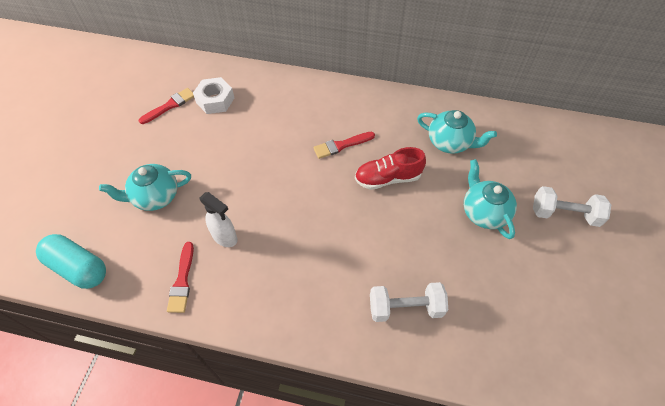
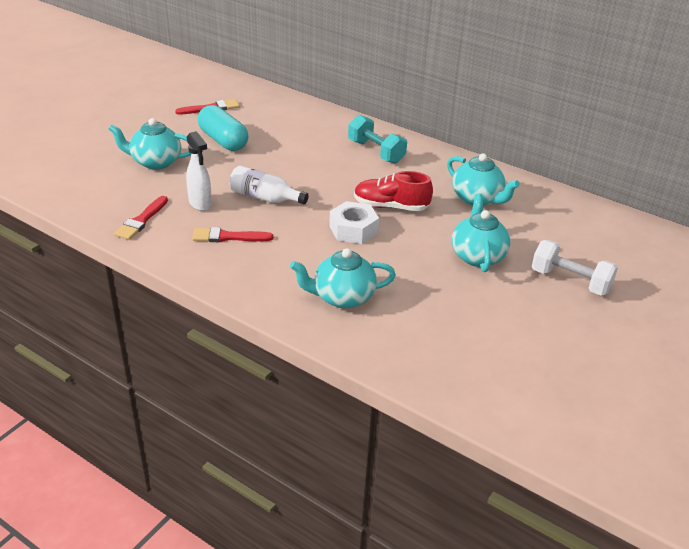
camera: 20 degrees right, 20 degrees down
turquoise capsule [36,234,106,289] -> turquoise capsule moved to [198,105,248,151]
white nut [193,77,234,114] -> white nut moved to [329,201,379,244]
red brush [313,132,375,159] -> red brush moved to [192,227,273,242]
white dumbbell [370,282,448,322] -> turquoise teapot [290,248,396,309]
none -> white bottle [229,166,309,204]
none -> turquoise dumbbell [348,115,407,164]

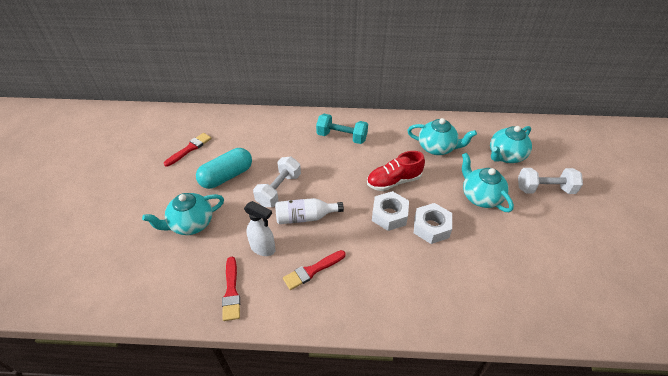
camera: 30 degrees left, 10 degrees up
turquoise capsule [198,105,248,151] -> turquoise capsule turned 60 degrees counterclockwise [196,148,252,189]
turquoise teapot [290,248,396,309] -> turquoise teapot moved to [490,126,532,163]
none -> white dumbbell [253,157,301,207]
none -> white nut [414,203,452,244]

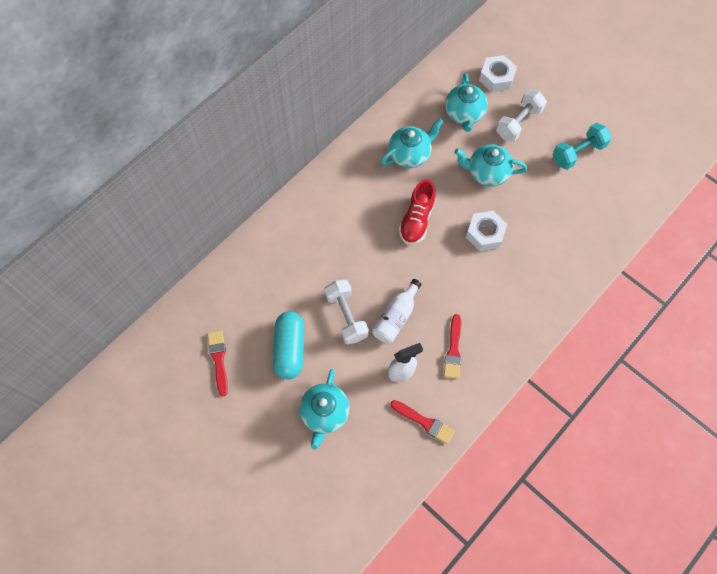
camera: 50 degrees left, 20 degrees up
turquoise dumbbell [316,114,368,144] -> turquoise dumbbell moved to [553,123,612,170]
white nut [372,191,409,231] -> white nut moved to [479,55,517,92]

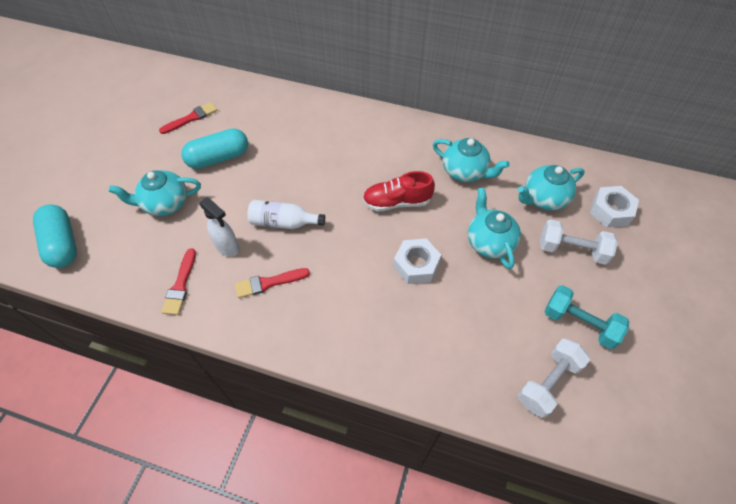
camera: 65 degrees right, 10 degrees down
white dumbbell [325,280,369,344] -> white dumbbell moved to [518,339,590,418]
none -> turquoise capsule [33,204,77,268]

